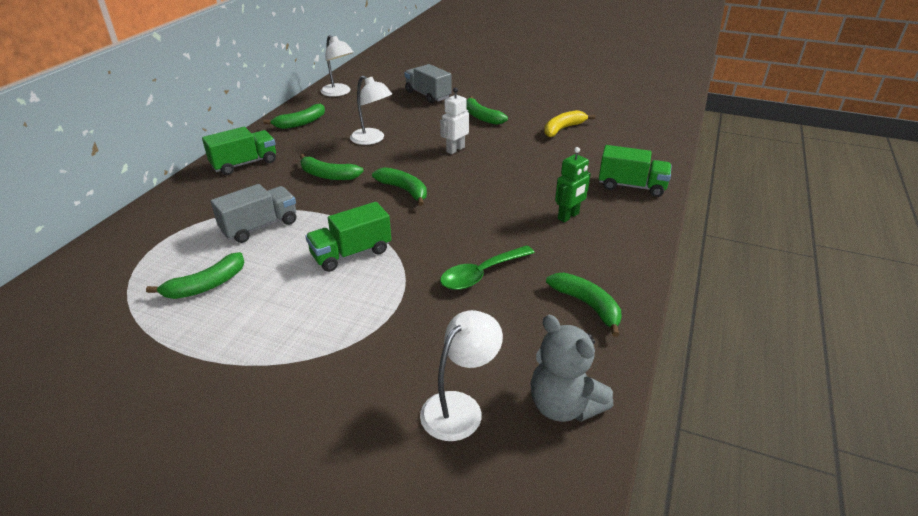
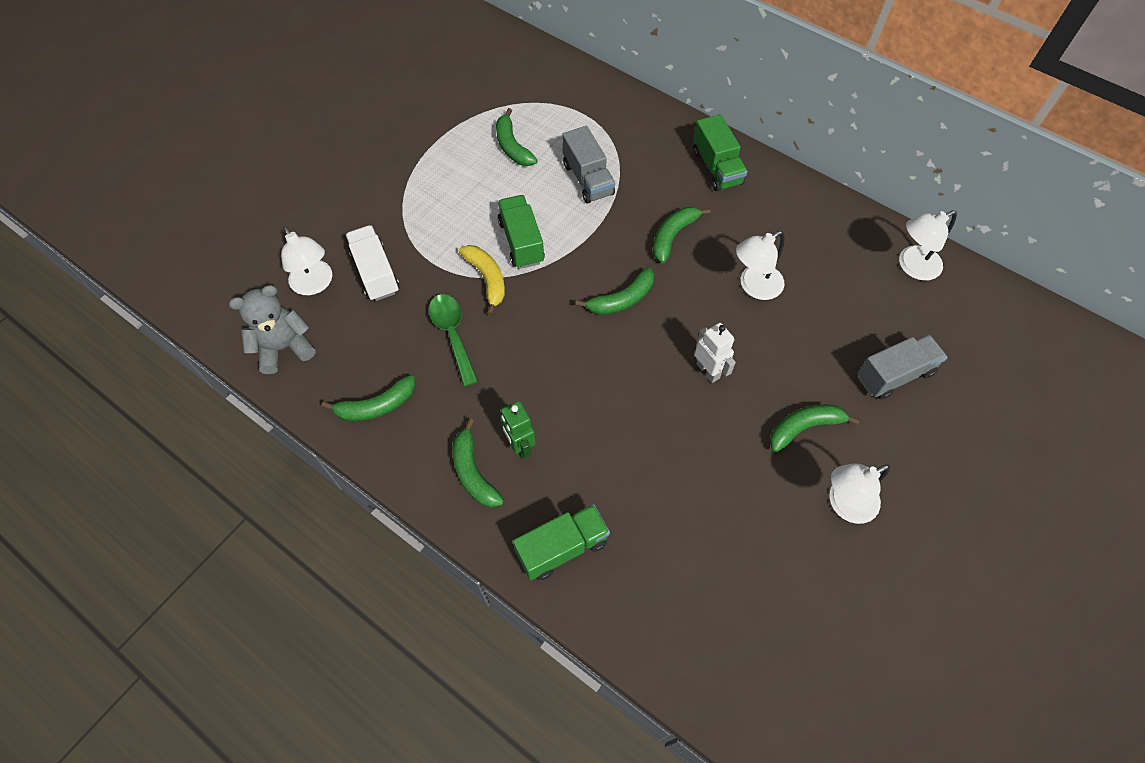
camera: 105 degrees right, 25 degrees up
green banana [263,103,325,129] -> green banana moved to [453,419,504,507]
yellow banana [544,110,595,137] -> yellow banana moved to [459,245,505,315]
green truck [599,145,671,197] -> green truck turned 150 degrees counterclockwise [513,504,610,580]
none -> white truck [346,225,400,301]
none -> white lamp [829,464,891,524]

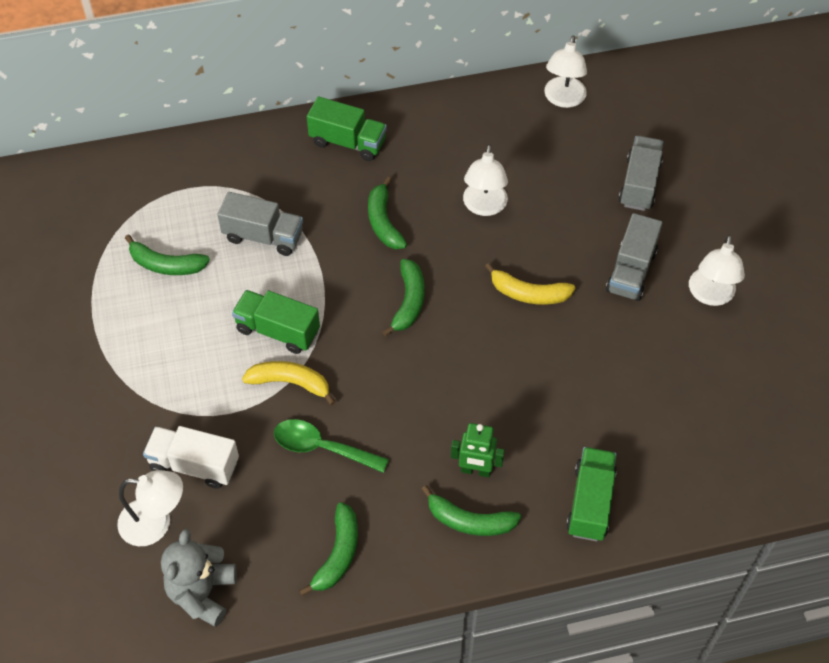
camera: 50 degrees left, 5 degrees down
white robot [695,323,736,383] -> yellow banana [485,263,575,305]
green banana [770,404,860,452] -> grey truck [606,213,662,301]

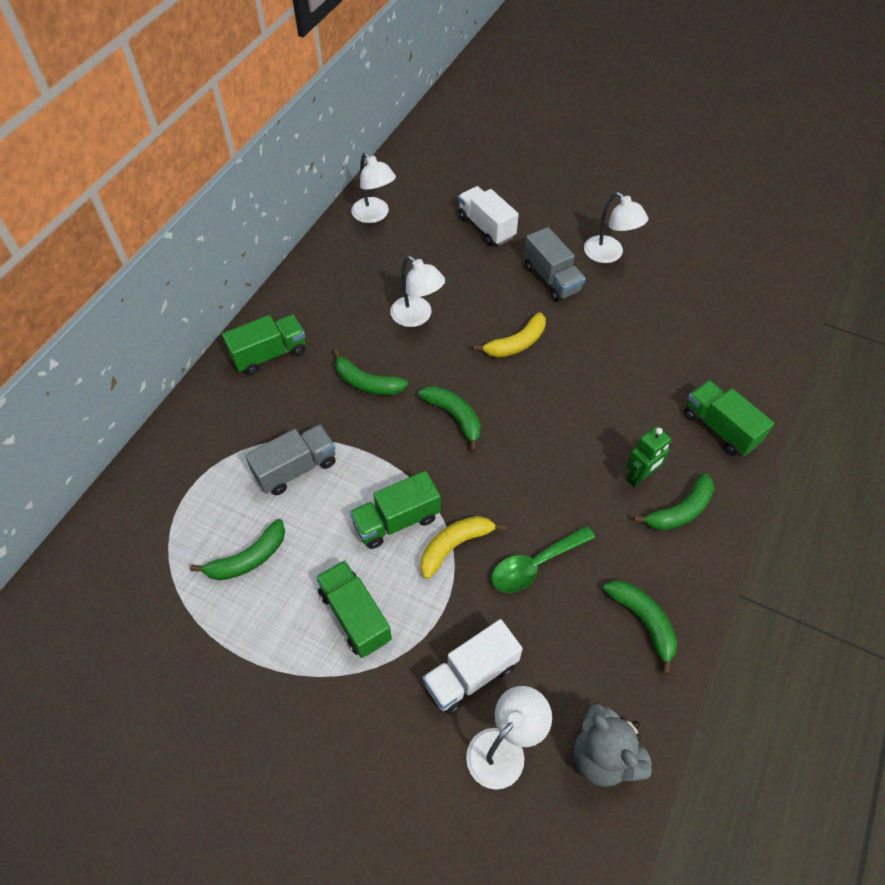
camera: 50 degrees left, 0 degrees up
grey truck [619,136,663,211] -> white truck [458,186,519,246]
none -> green truck [316,560,392,658]

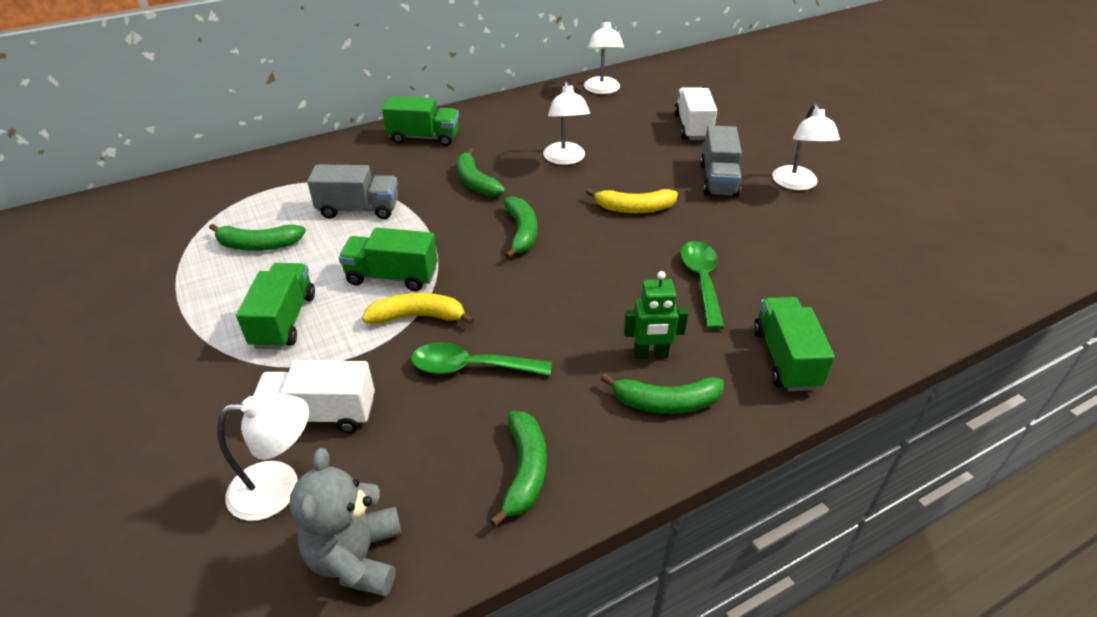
camera: 35 degrees right, 15 degrees down
none -> green spoon [681,241,725,329]

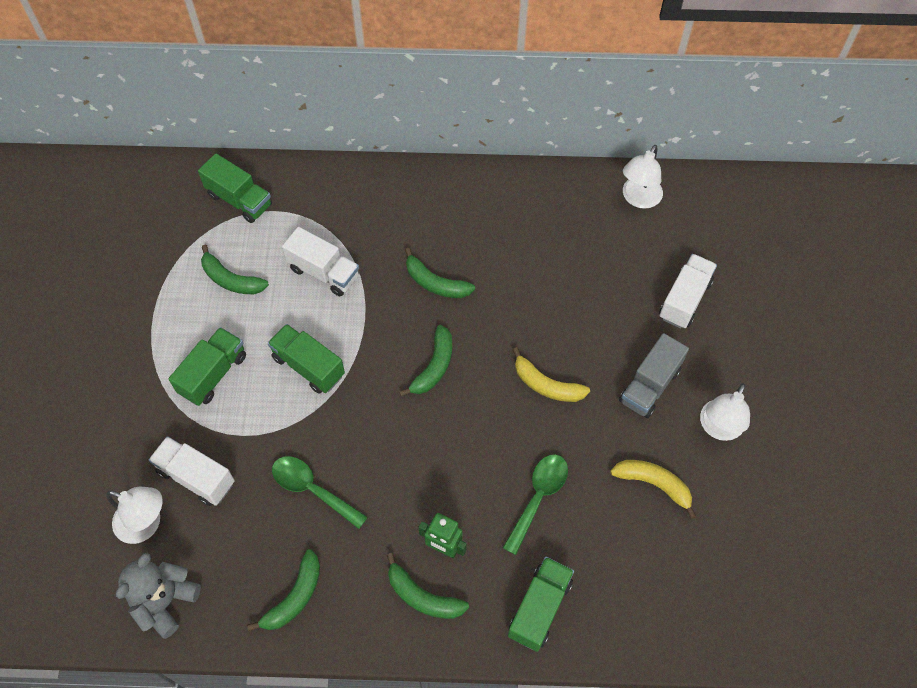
camera: 30 degrees right, 20 degrees up
grey truck [307,164,398,219] -> white truck [282,227,359,296]
yellow banana [362,293,474,324] -> yellow banana moved to [610,460,696,519]
green truck [382,96,459,146] -> green truck moved to [198,153,272,223]
green banana [457,148,505,197] -> green banana turned 60 degrees counterclockwise [405,248,475,298]
white lamp [543,81,590,165] -> none

